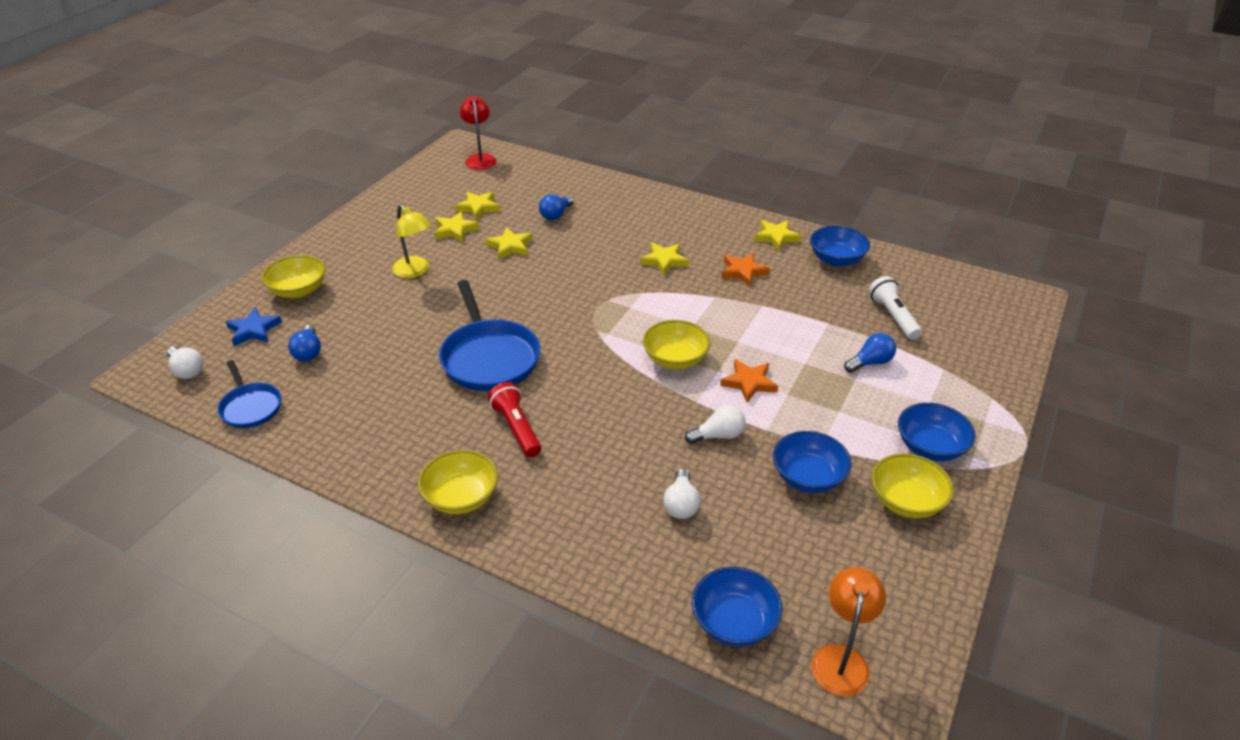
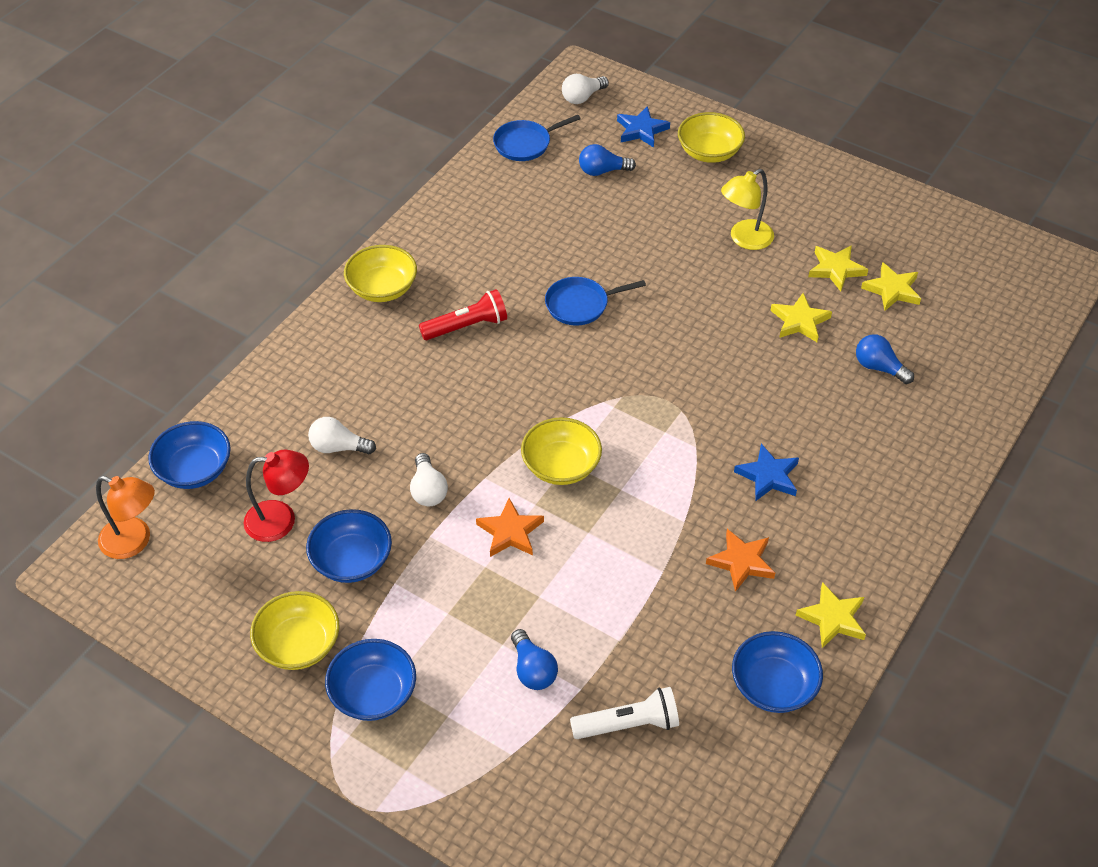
camera: 95 degrees right, 10 degrees up
blue pan [439,280,540,391] -> blue pan [545,277,646,325], size x0.57
red lamp [460,96,497,170] -> red lamp moved to [243,450,309,542]
yellow star [640,243,689,275] -> blue star [734,444,799,501]

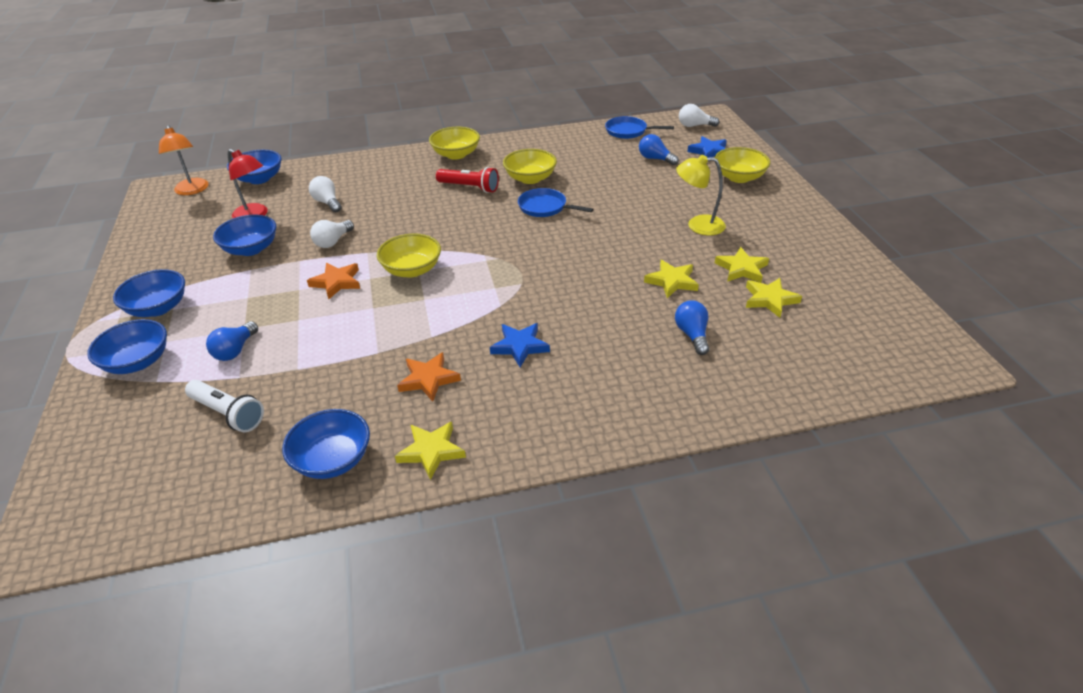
camera: 45 degrees right, 10 degrees down
yellow bowl [250,591,339,670] -> yellow bowl moved to [503,149,557,184]
none -> blue bowl [87,319,167,374]

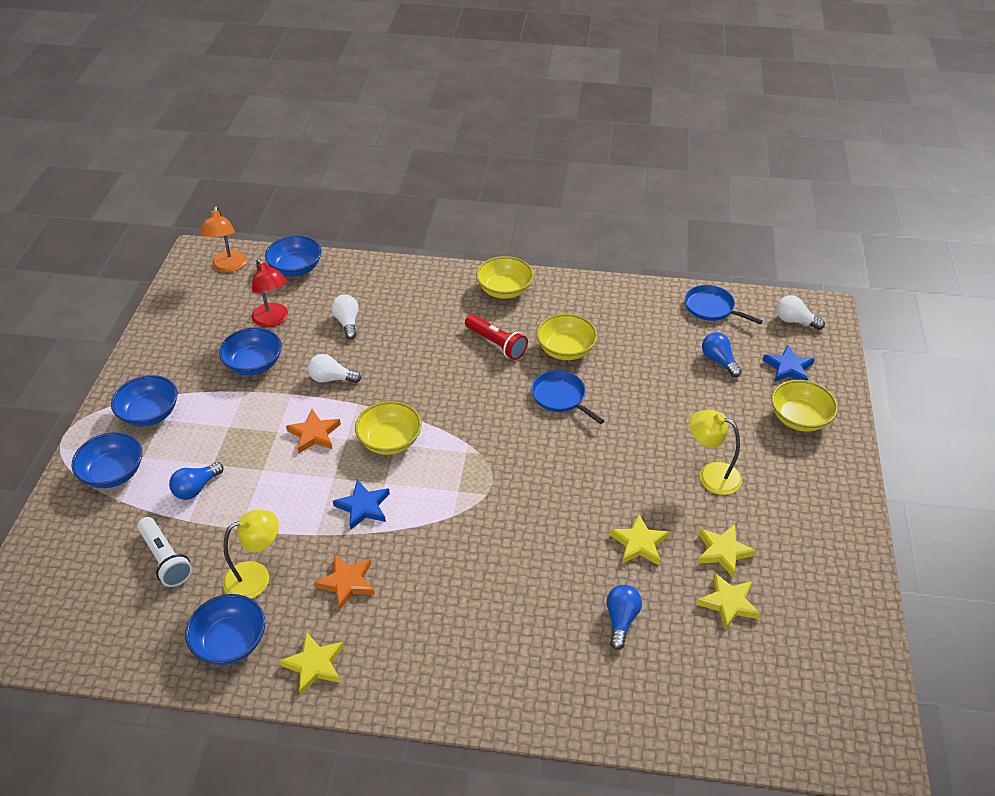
camera: 20 degrees right, 5 degrees up
white light bulb [310,220,354,248] -> white light bulb turned 45 degrees clockwise [308,354,361,383]
blue star [490,323,550,367] -> blue star moved to [333,480,390,530]
none -> yellow lamp [223,510,279,599]

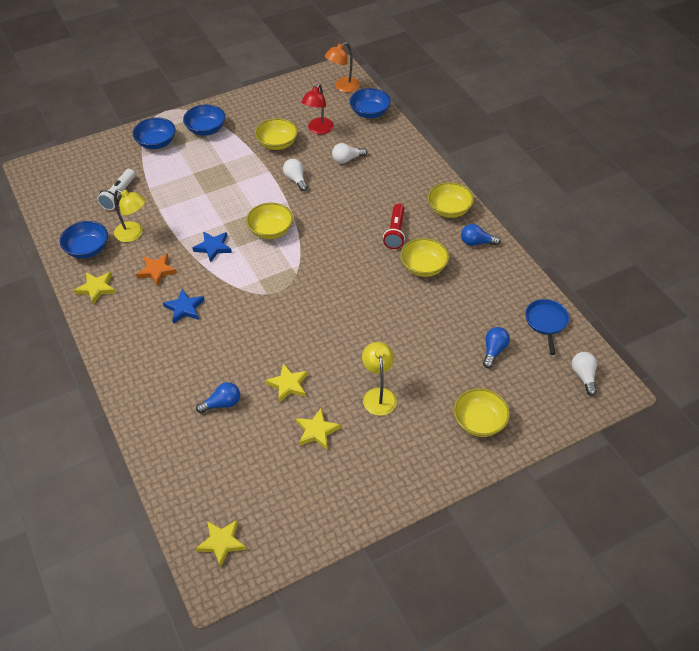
camera: 55 degrees right, 5 degrees up
blue light bulb [169,462,223,500] -> blue light bulb moved to [461,224,501,246]
blue bowl [219,328,282,375] -> yellow bowl [255,118,298,150]
orange star [286,409,341,453] -> none
white light bulb [331,294,359,339] -> white light bulb turned 150 degrees counterclockwise [332,143,367,163]
blue pan [531,370,604,424] -> none
yellow star [697,573,761,630] -> yellow star moved to [195,520,247,568]
blue star [762,345,815,382] -> blue star moved to [163,289,205,324]

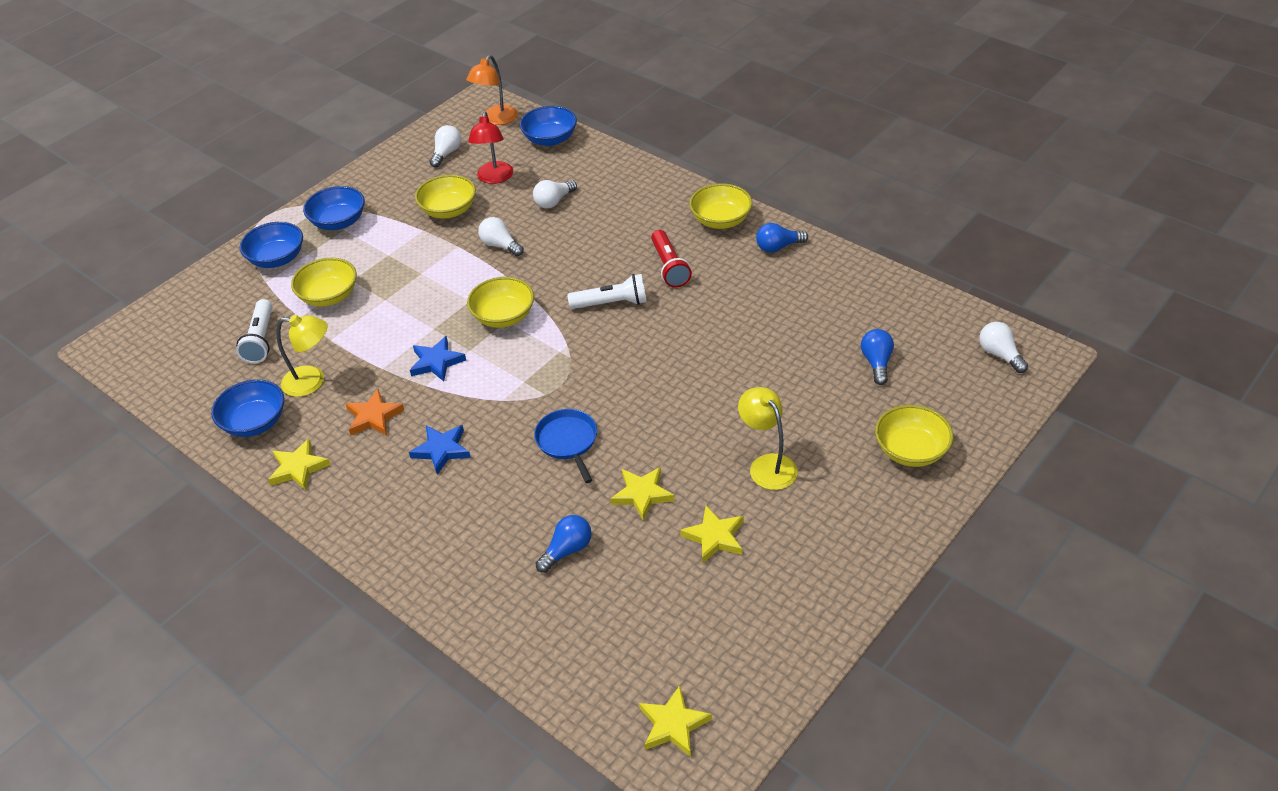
camera: 20 degrees left, 5 degrees down
yellow bowl [400,238,449,277] -> yellow bowl moved to [291,258,357,307]
blue pan [525,299,569,355] -> blue pan moved to [534,409,597,483]
none -> white light bulb [430,125,461,167]
none -> white flashlight [567,274,647,309]

